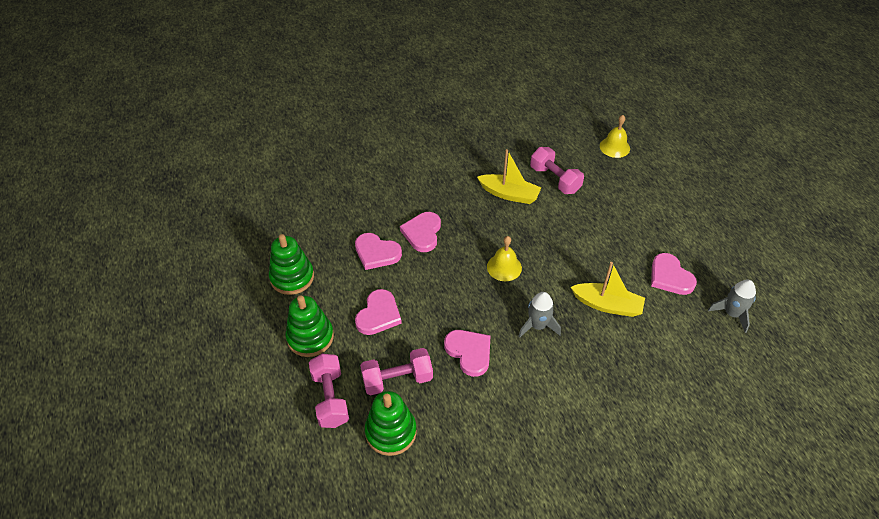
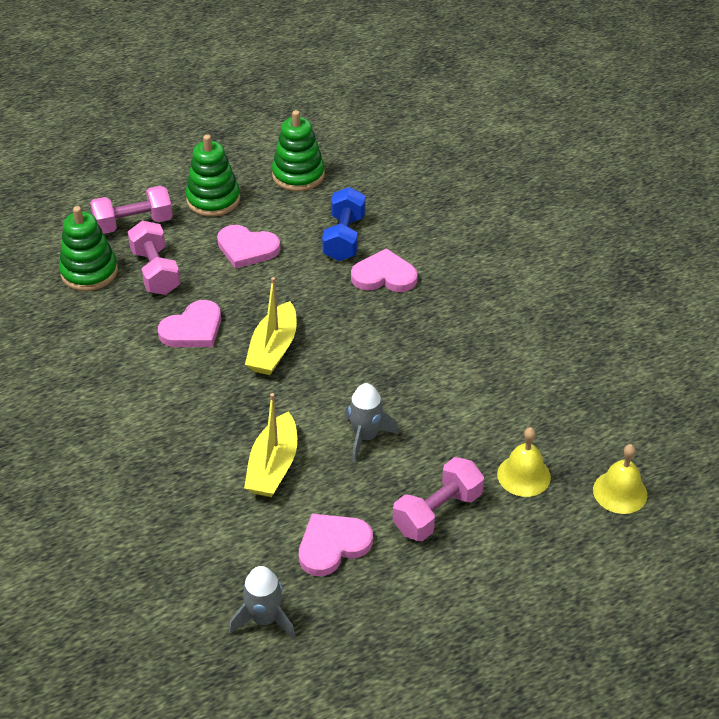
camera: 85 degrees right, 5 degrees down
pink heart [355,233,402,270] -> blue dumbbell [322,187,365,261]
yellow boat [477,149,541,204] -> yellow boat moved to [245,277,297,375]
yellow bell [487,236,522,281] -> yellow bell moved to [497,427,551,497]
grey rocket [518,292,561,338] -> grey rocket moved to [344,383,399,461]
pink dumbbell [530,147,584,194] -> pink dumbbell moved to [393,457,484,541]

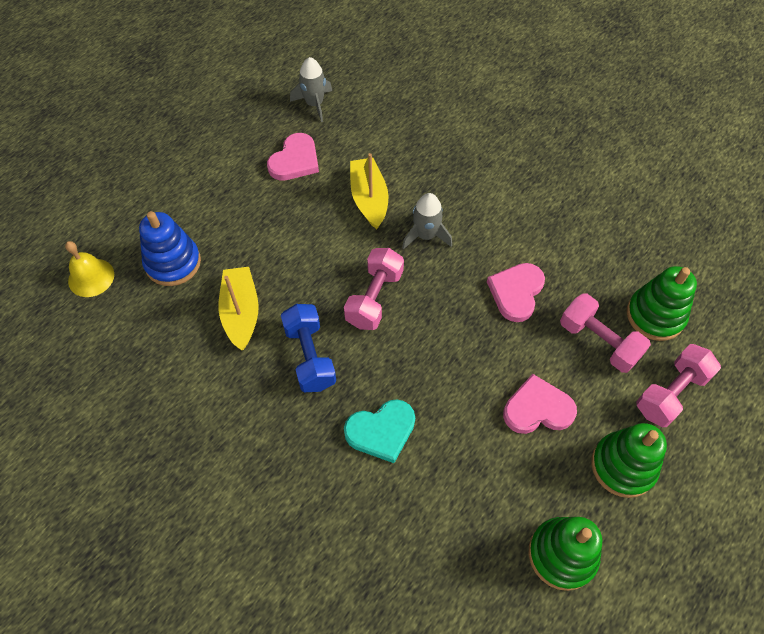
camera: 155 degrees right, 15 degrees up
yellow boat [245,277,297,375] -> yellow boat moved to [218,267,259,350]
blue dumbbell [322,187,365,261] -> blue dumbbell moved to [281,304,336,392]
grey rocket [344,383,399,461] -> grey rocket moved to [402,193,452,249]
pink heart [351,248,418,292] -> turquoise heart [344,399,415,463]
pink dumbbell [393,457,484,541] -> pink dumbbell moved to [344,248,404,330]
yellow bell [497,427,551,497] -> blue stacking toy [139,211,201,286]

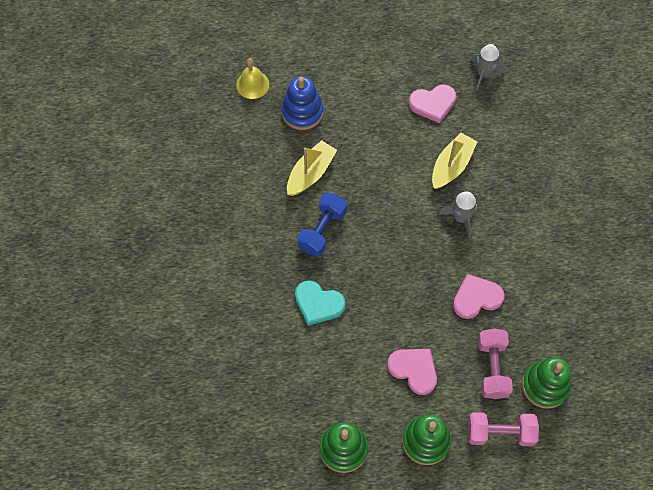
camera: 45 degrees right, 5 degrees up
pink dumbbell [344,248,404,330] -> none

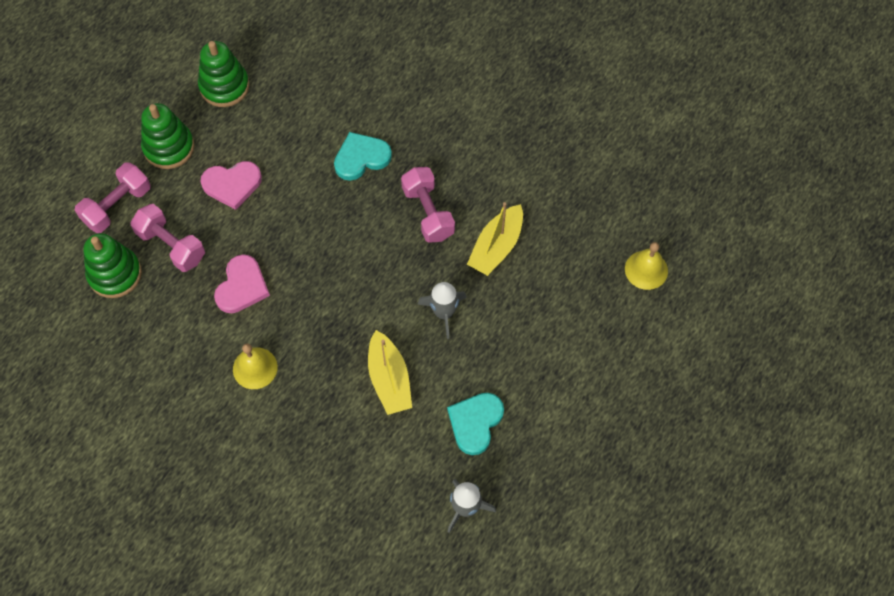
camera: 130 degrees right, 0 degrees up
blue stacking toy [281,76,323,130] -> none
yellow boat [287,140,337,196] -> yellow boat turned 45 degrees clockwise [467,202,523,276]
blue dumbbell [297,193,347,256] -> pink dumbbell [401,167,455,243]
pink heart [409,85,456,123] -> turquoise heart [447,393,504,455]
grey rocket [439,191,477,238] -> grey rocket moved to [418,282,467,339]
none -> yellow bell [233,344,278,389]

